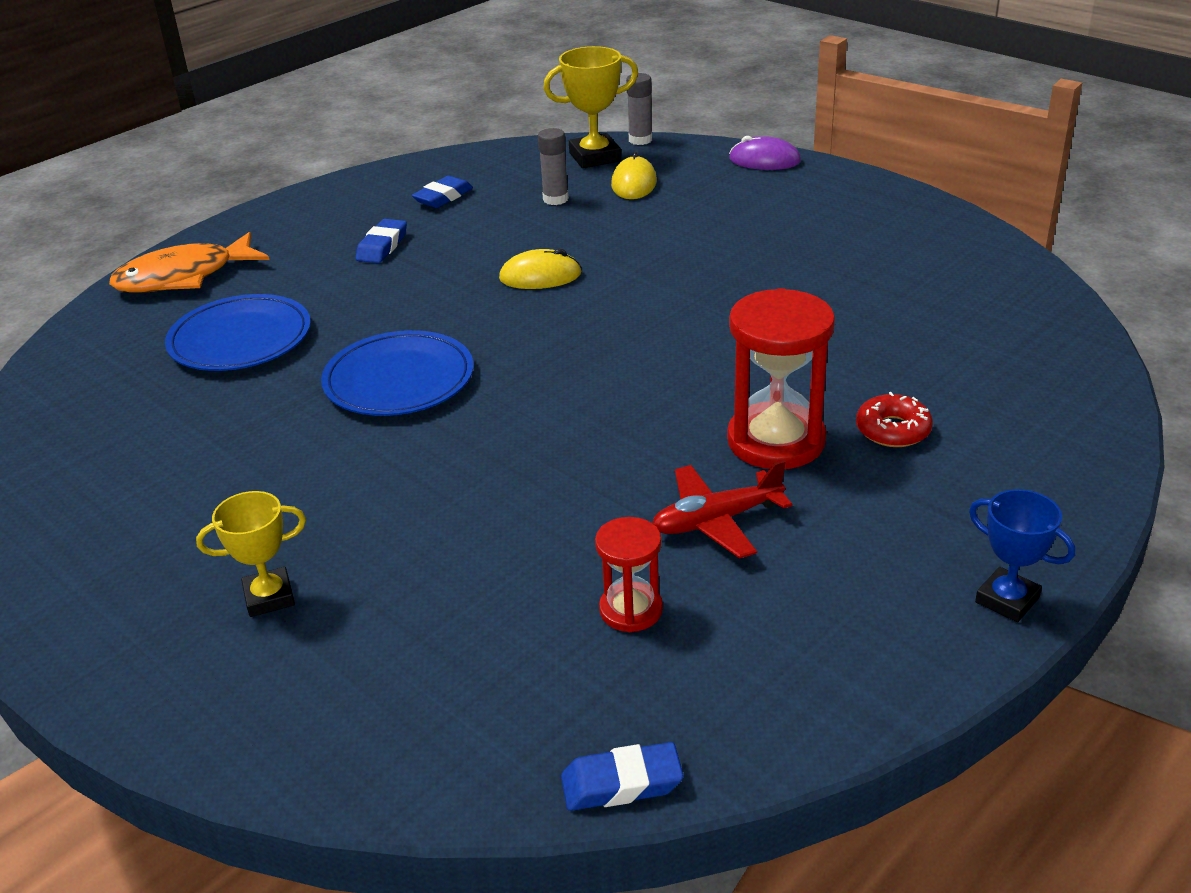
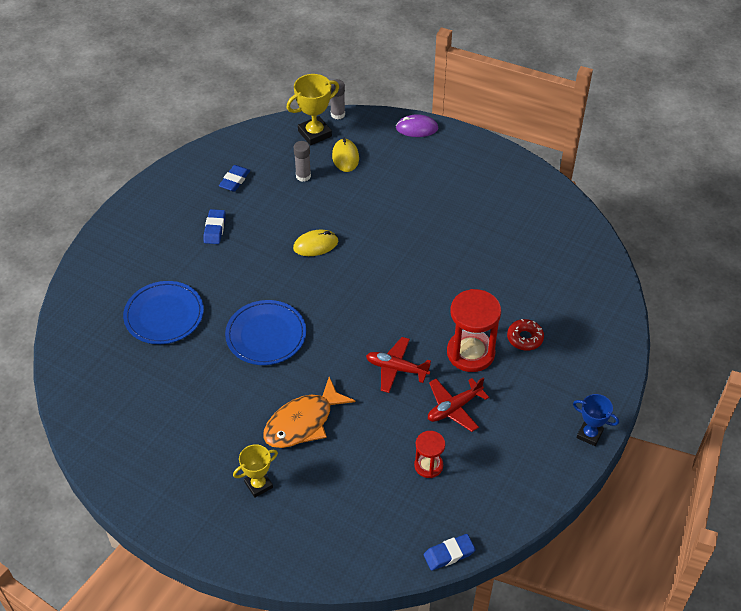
camera: 15 degrees left, 15 degrees up
orange fish [109,232,270,293] -> orange fish moved to [263,377,356,448]
none -> red plane [366,337,431,393]

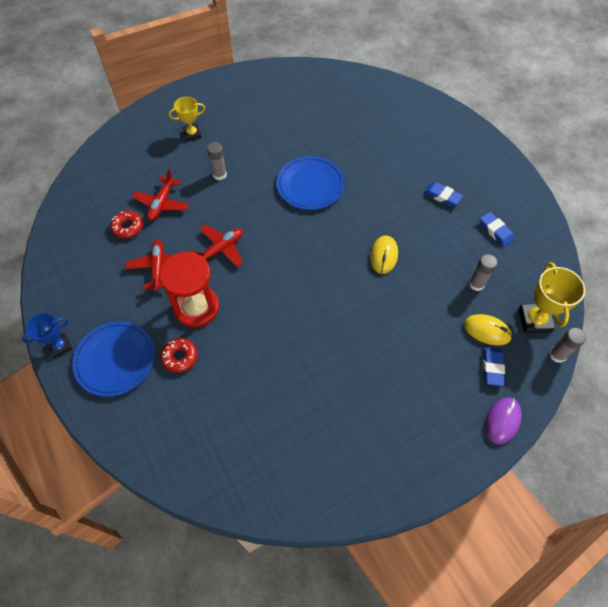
camera: 120 degrees right, 10 degrees up
blue plate [123,281,204,344] -> blue plate moved to [72,321,155,397]
yellow trophy [233,444,278,498] -> yellow trophy turned 75 degrees clockwise [169,97,205,141]
orange fish [263,377,356,448] -> grey glue stick [207,142,227,180]
red hourglass [414,431,445,478] -> red donut [110,211,143,239]
blue eraser [424,534,476,571] -> blue eraser moved to [483,348,505,386]
none -> red plane [132,169,189,221]

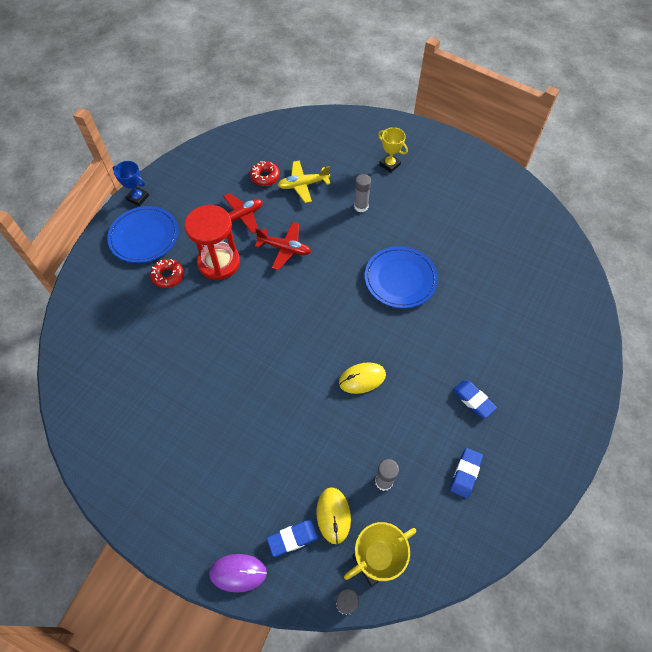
camera: 60 degrees right, 0 degrees up
red plane [132,169,189,221] -> yellow plane [278,160,330,203]
blue eraser [424,182,463,206] -> blue eraser turned 45 degrees counterclockwise [453,380,497,418]

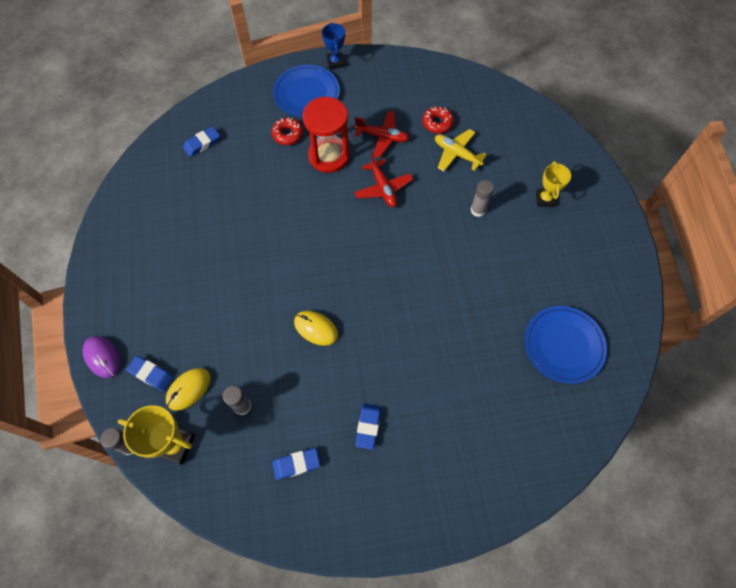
camera: 50 degrees right, 5 degrees up
blue plate [365,246,438,308] -> blue plate moved to [525,306,607,384]
none -> blue eraser [183,127,220,157]

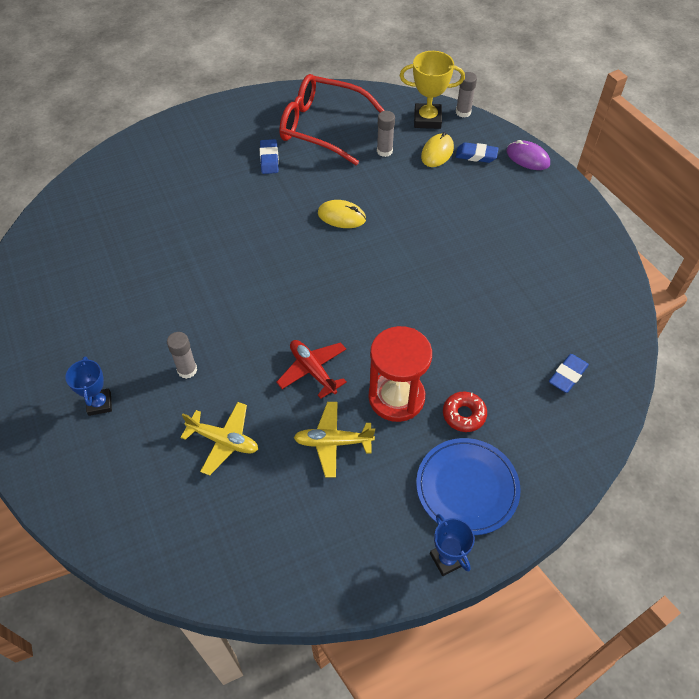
camera: 165 degrees right, 10 degrees down
blue eraser [272,448,320,480] -> red glasses [279,74,385,165]
red plane [354,111,410,158] -> yellow plane [294,402,375,478]
red donut [423,106,454,133] -> none
blue plate [525,306,607,384] -> none
yellow trophy [536,161,571,207] -> blue trophy [65,356,112,416]

